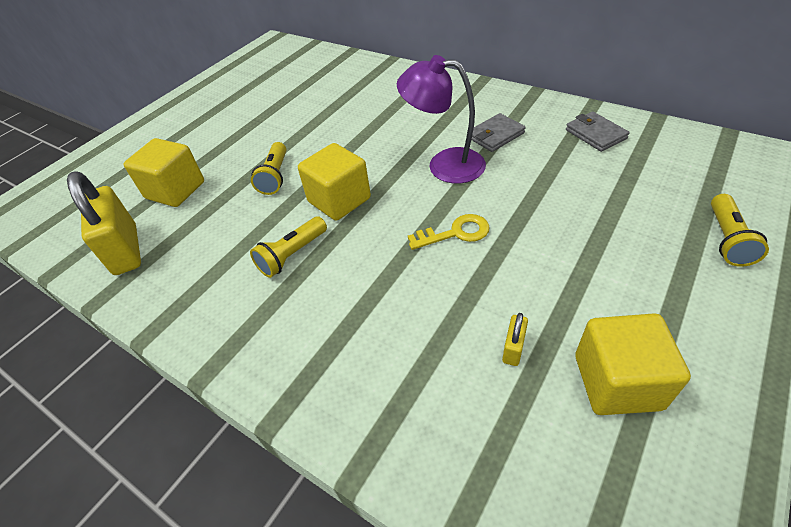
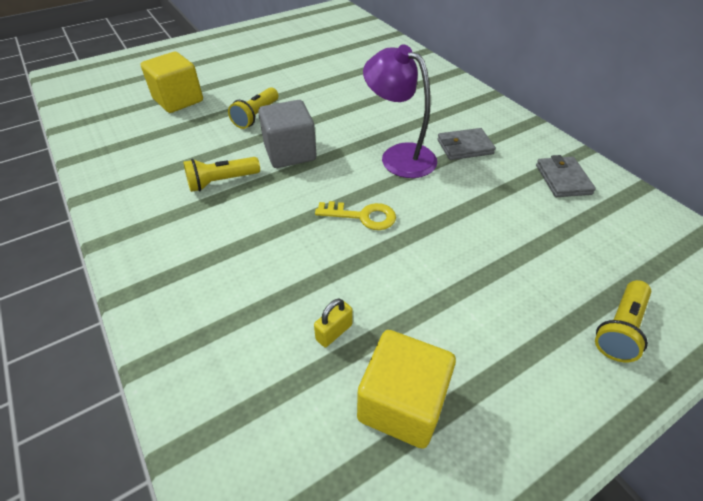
camera: 20 degrees right, 0 degrees up
yellow padlock [67,172,141,275] -> none
yellow cube [298,143,371,221] -> grey cube [258,100,317,168]

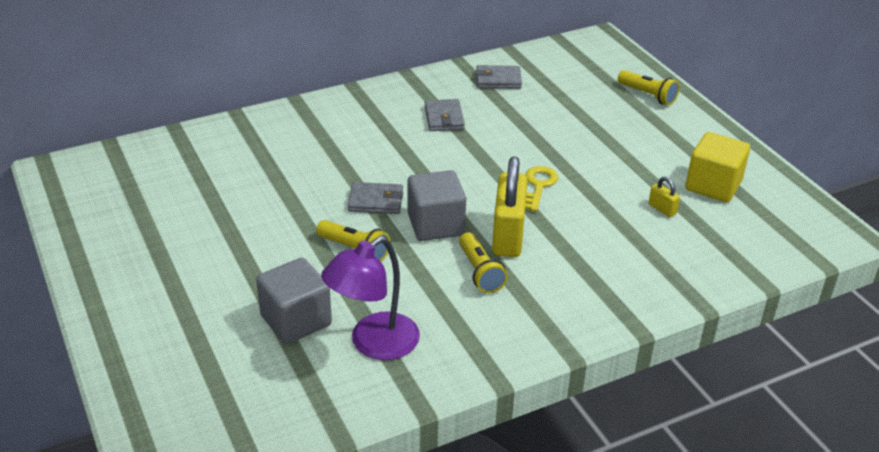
camera: 85 degrees left, 10 degrees down
yellow cube [141,52,203,113] -> grey cube [256,258,332,344]
purple lamp [363,44,437,178] -> purple lamp moved to [321,236,420,360]
none -> grey wallet [348,182,403,214]
none -> yellow padlock [492,157,528,257]

